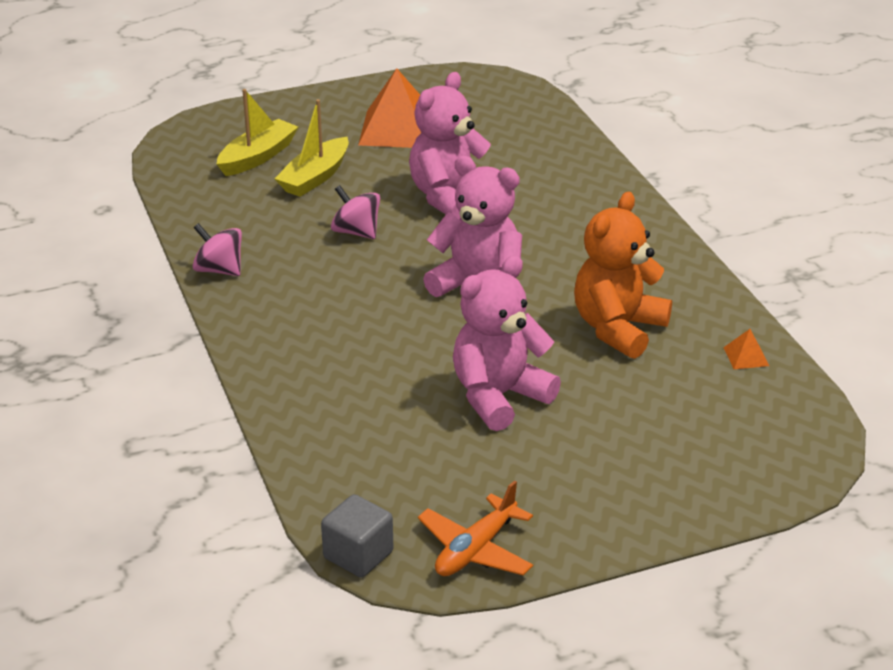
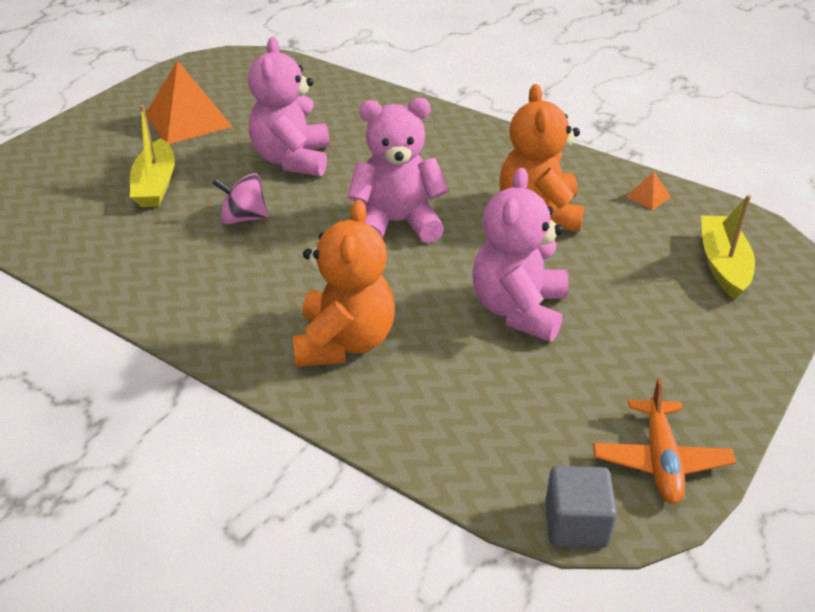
camera: 35 degrees left, 5 degrees up
pink spinning top [193,223,242,276] -> none
yellow boat [217,89,298,176] -> yellow boat moved to [701,195,755,299]
none -> orange teddy bear [293,200,395,367]

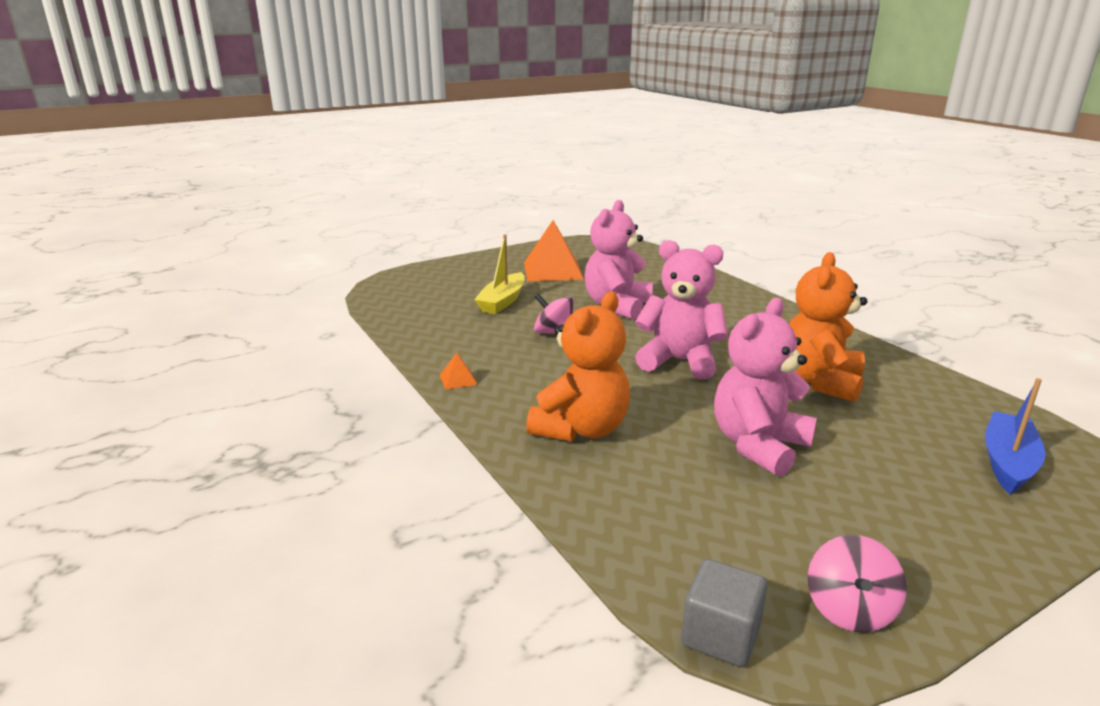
camera: 25 degrees right, 15 degrees down
orange plane [593,378,736,504] -> pink spinning top [808,535,907,633]
orange pyramid [626,171,671,210] -> orange pyramid moved to [440,353,477,390]
yellow boat [701,195,755,299] -> blue boat [985,378,1046,494]

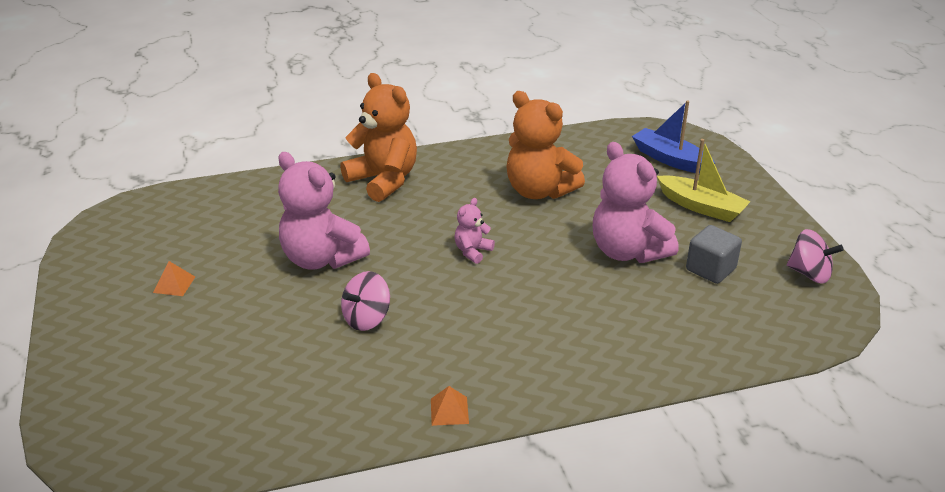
camera: 75 degrees left, 10 degrees up
yellow boat [474,234,525,314] -> yellow boat moved to [657,139,750,222]
orange pyramid [524,220,584,281] -> orange pyramid [153,261,195,296], size x0.42
orange teddy bear [526,291,630,442] -> orange teddy bear moved to [340,73,417,202]
pink teddy bear [635,240,728,380] -> pink teddy bear [454,198,495,264], size x0.47
grey cube [681,559,768,667] -> grey cube moved to [686,225,742,284]

